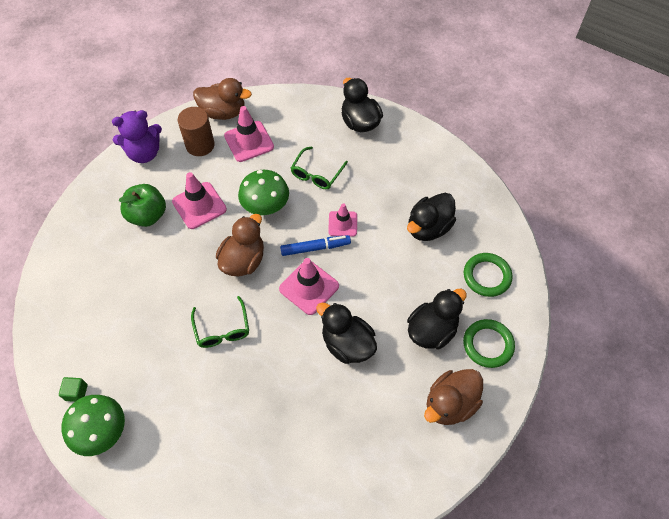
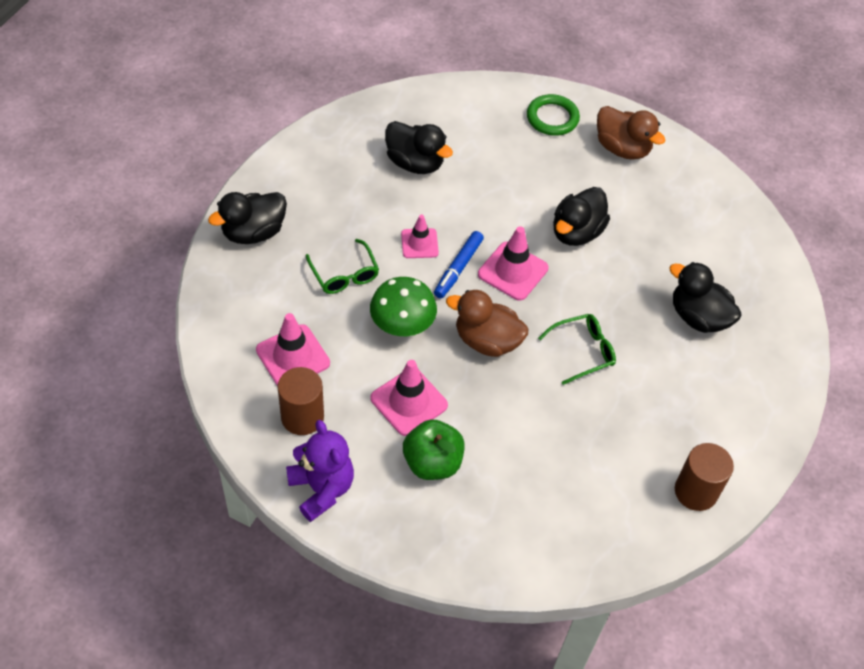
camera: 100 degrees left, 5 degrees down
green cube [59,377,88,402] -> brown cylinder [675,443,734,511]
green mushroom [61,395,125,456] -> none
brown duck [193,78,252,120] -> none
blue marker [280,235,351,256] -> blue marker turned 135 degrees counterclockwise [434,231,484,298]
green glasses [291,146,348,189] -> green glasses turned 45 degrees clockwise [306,239,379,294]
black duck [407,289,467,349] -> black duck moved to [669,262,742,333]
green ring [464,253,512,297] -> none

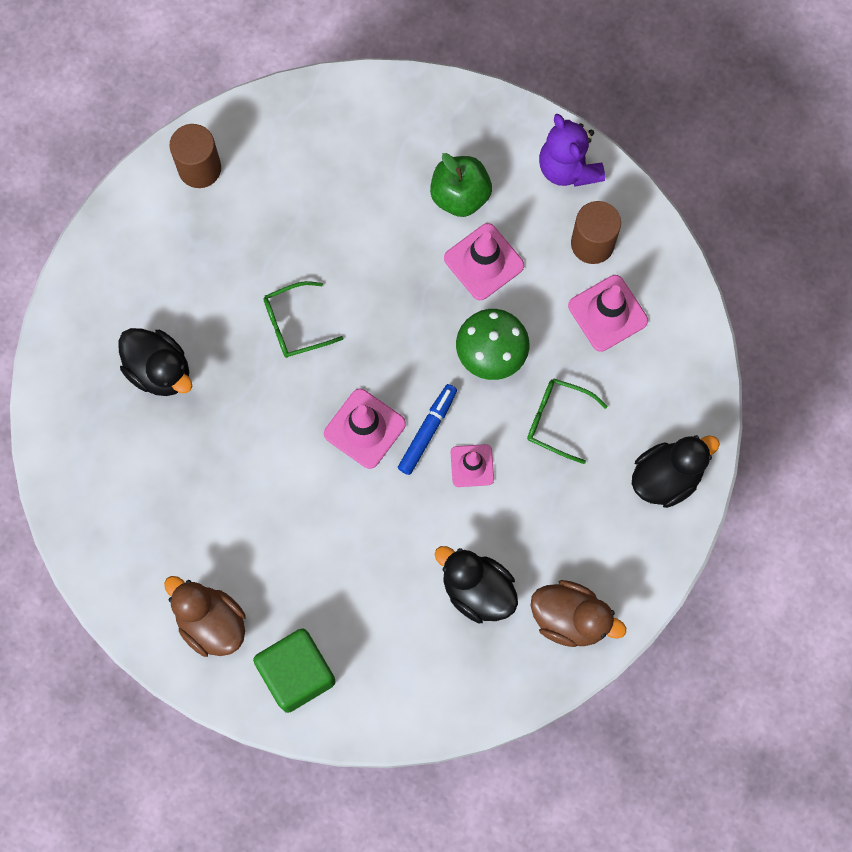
camera: 175 degrees left, 20 degrees up
green glasses [306,239,379,294] -> green glasses turned 45 degrees counterclockwise [527,378,608,464]
brown duck [446,290,528,357] -> brown duck moved to [530,580,626,647]
green ring [527,94,580,136] -> green cube [253,628,336,713]
black duck [553,187,610,246] -> none

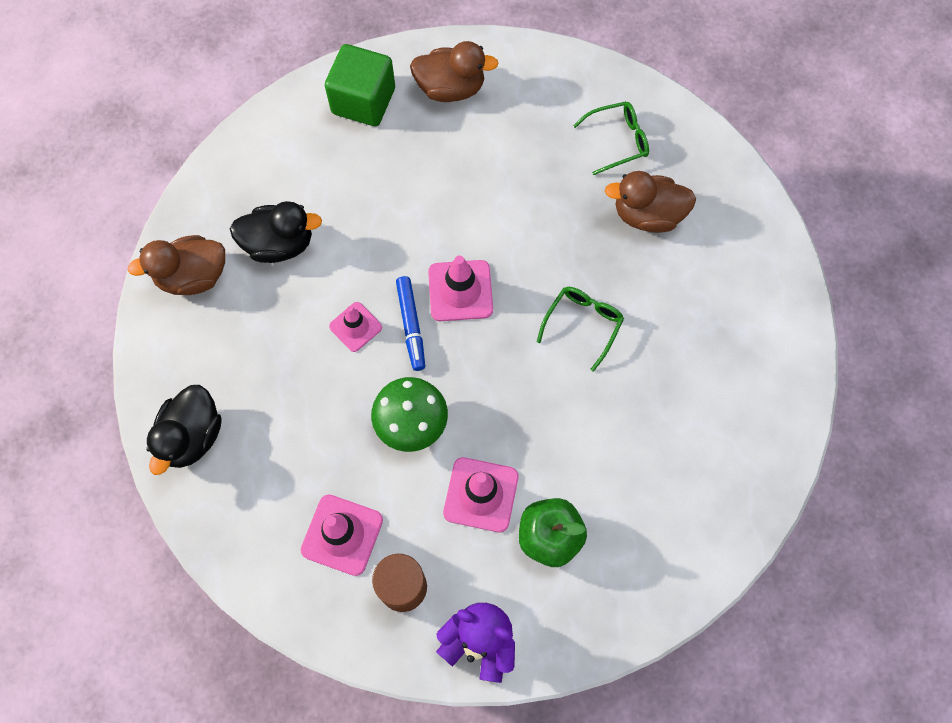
camera: 140 degrees right, 5 degrees down
black duck [118,328,192,396] -> brown duck [604,171,696,233]
brown cylinder [170,124,221,188] -> none
green glasses [527,378,608,464] -> green glasses moved to [573,101,649,175]

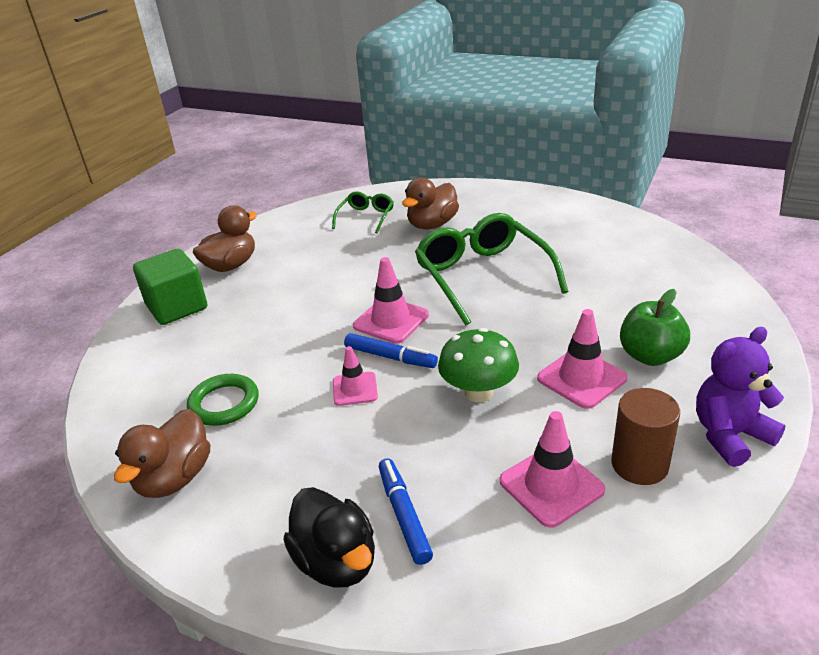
camera: 50 degrees left, 35 degrees down
black duck [230,201,322,263] -> green ring [187,374,259,426]
green glasses [537,287,624,372] -> green glasses [415,213,569,325], size x1.96
none -> blue marker [379,458,433,565]

